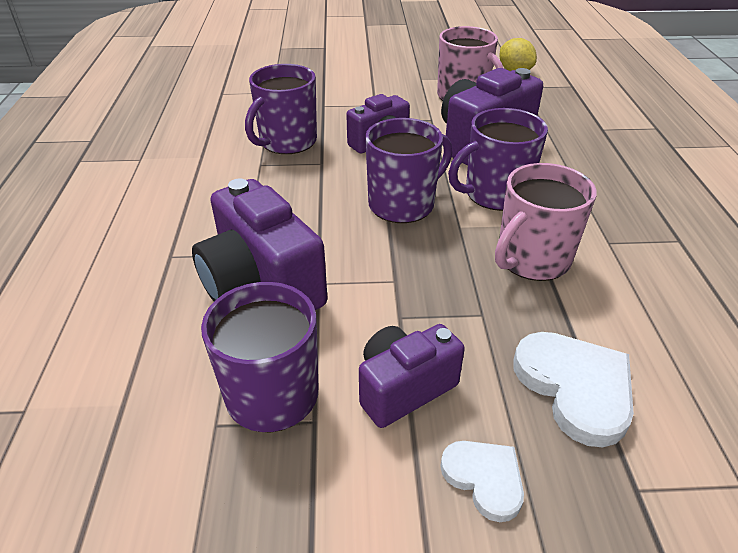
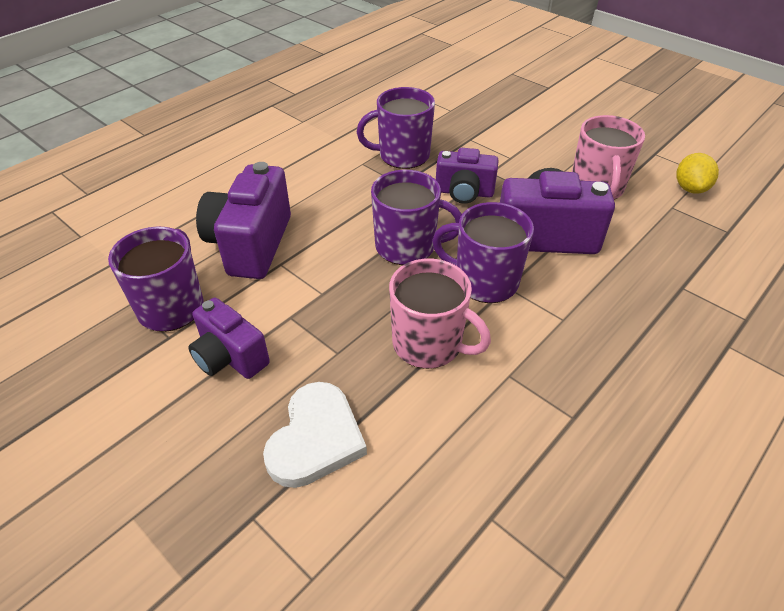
camera: 45 degrees right, 5 degrees up
purple camera [359,324,465,428] -> purple camera turned 150 degrees counterclockwise [188,298,270,379]
white heart [440,441,524,522] -> none
pink mug [495,163,597,281] -> pink mug turned 150 degrees counterclockwise [389,259,491,369]

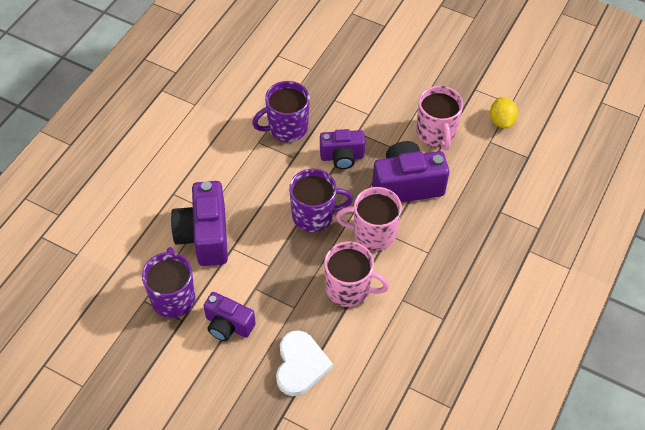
camera: 15 degrees left, 10 degrees up
purple mug [432,202,534,303] -> pink mug [336,187,402,251]

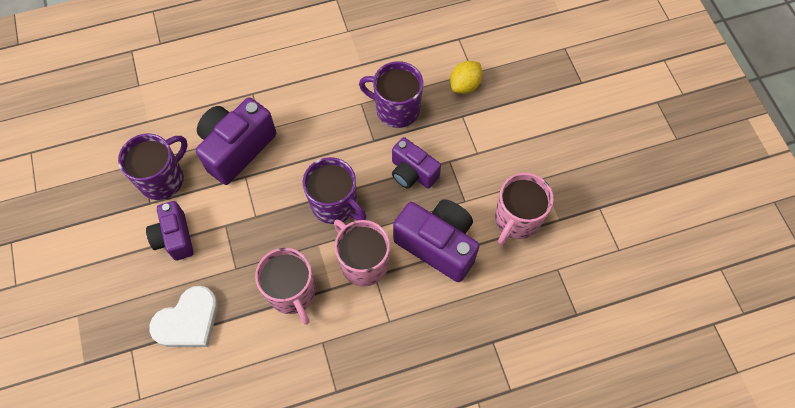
camera: 45 degrees right, 10 degrees up
yellow lemon [490,97,518,129] -> yellow lemon moved to [450,61,482,94]

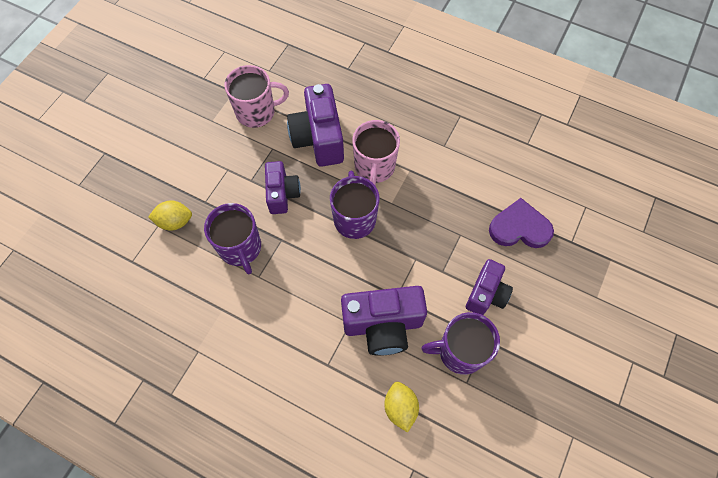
camera: 135 degrees left, 0 degrees up
white heart [149,286,218,347] -> purple heart [489,198,554,248]
pink mug [255,248,315,325] -> none
none -> yellow lemon [384,382,419,433]

